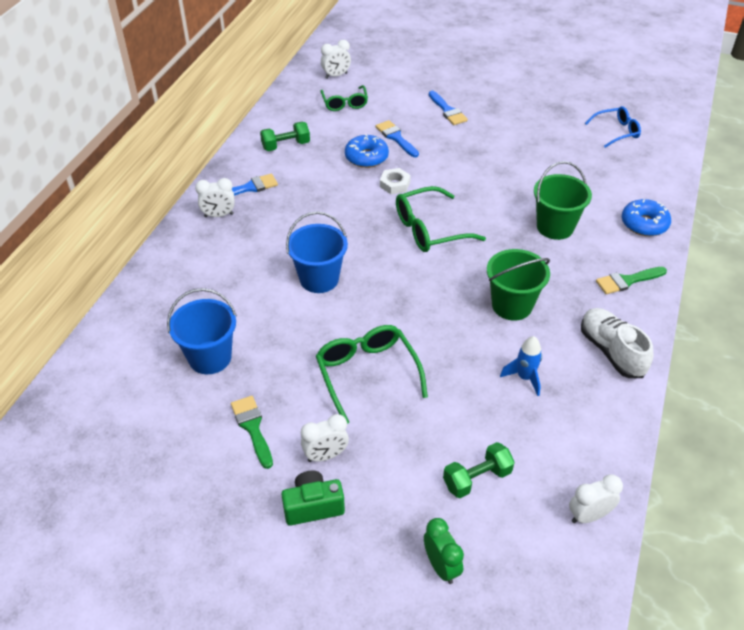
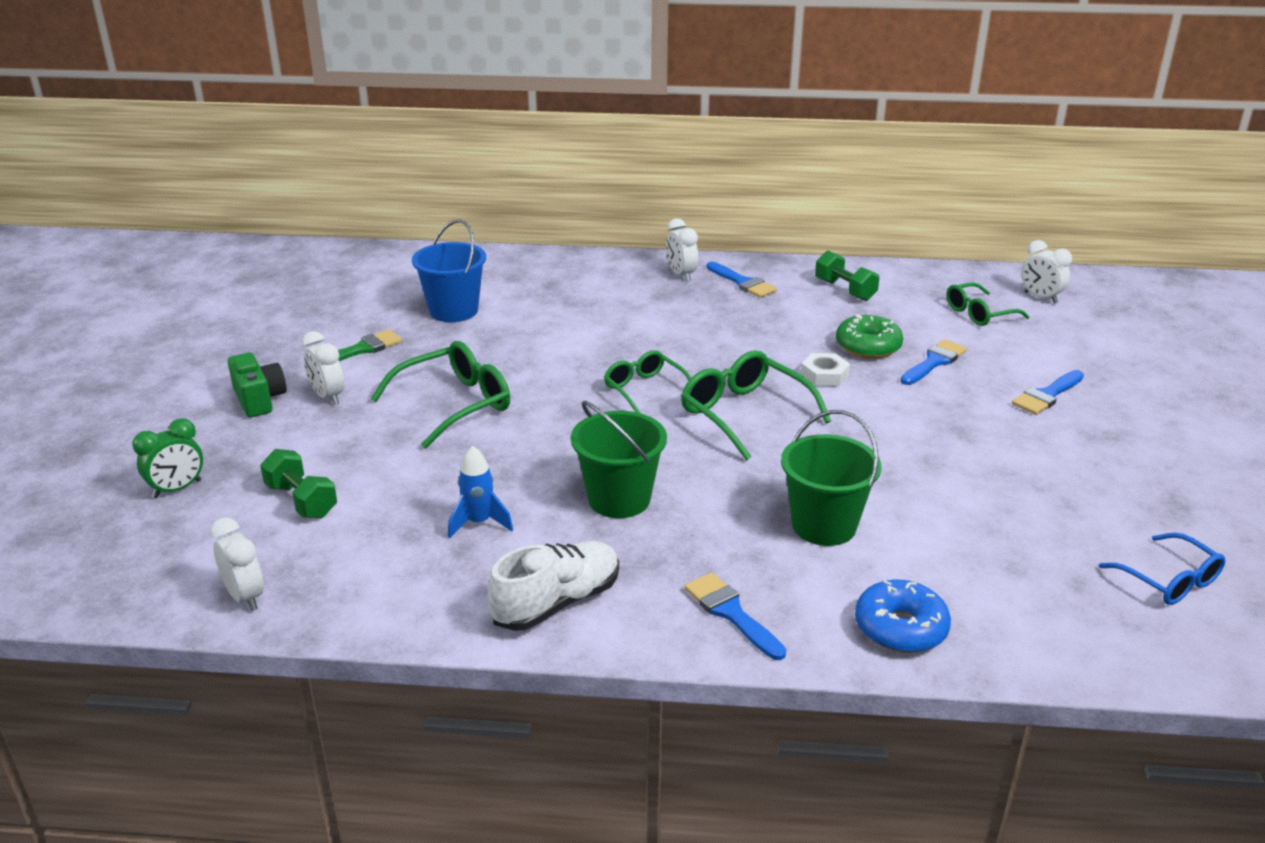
camera: 75 degrees right, 15 degrees down
blue bucket [286,211,348,293] -> none
blue donut [345,134,389,168] -> green donut [836,314,903,359]
green brush [596,267,667,294] -> blue brush [684,572,786,660]
none -> green glasses [604,350,691,413]

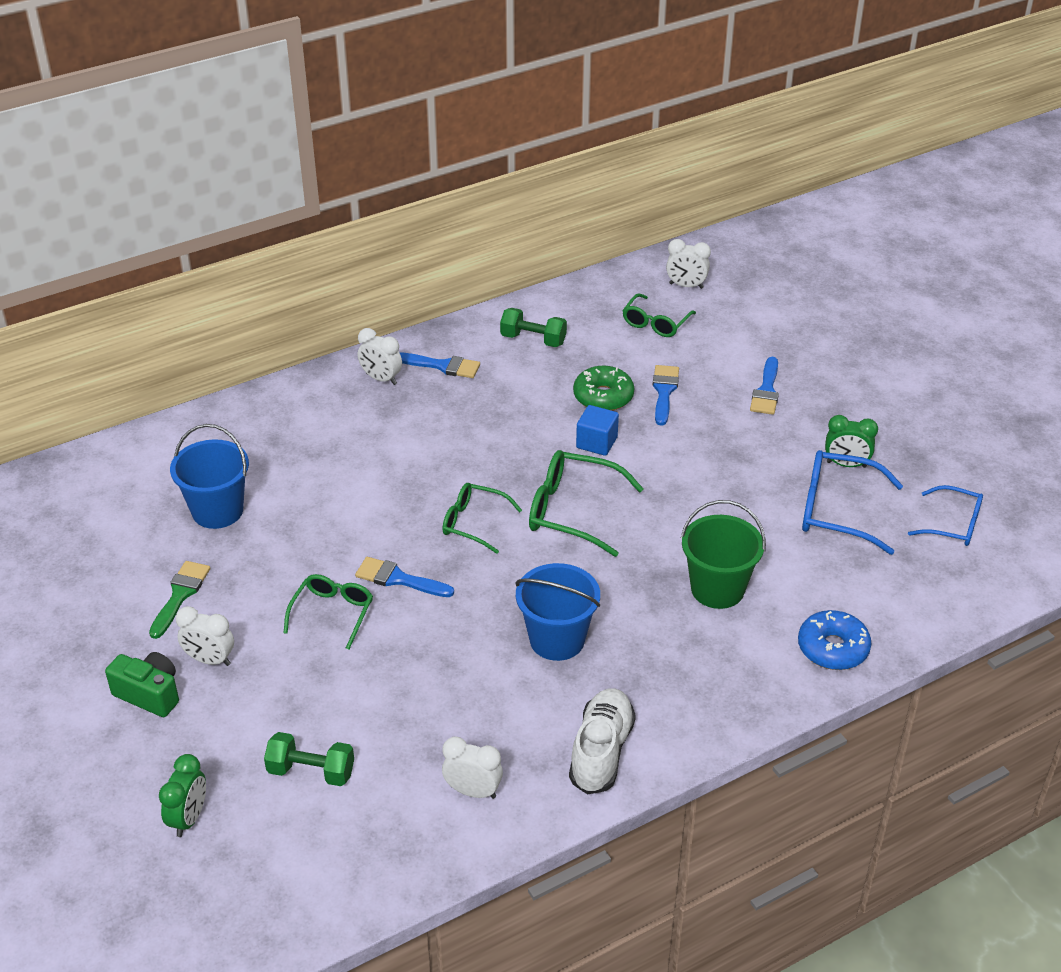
camera: 35 degrees left, 10 degrees up
white clock [210,517,264,611] -> white clock moved to [442,737,503,799]
green glasses [371,341,510,449] -> green glasses [283,574,373,650], size x0.65
blue rocket [448,446,513,539] -> none
green bucket [571,401,667,518] -> blue bucket [515,563,600,661]
blue brush [684,572,786,660] -> blue brush moved to [355,557,454,597]
white nut [801,353,850,386] -> blue cube [576,405,619,456]
none -> blue glasses [802,450,903,555]
none -> green clock [825,415,878,468]

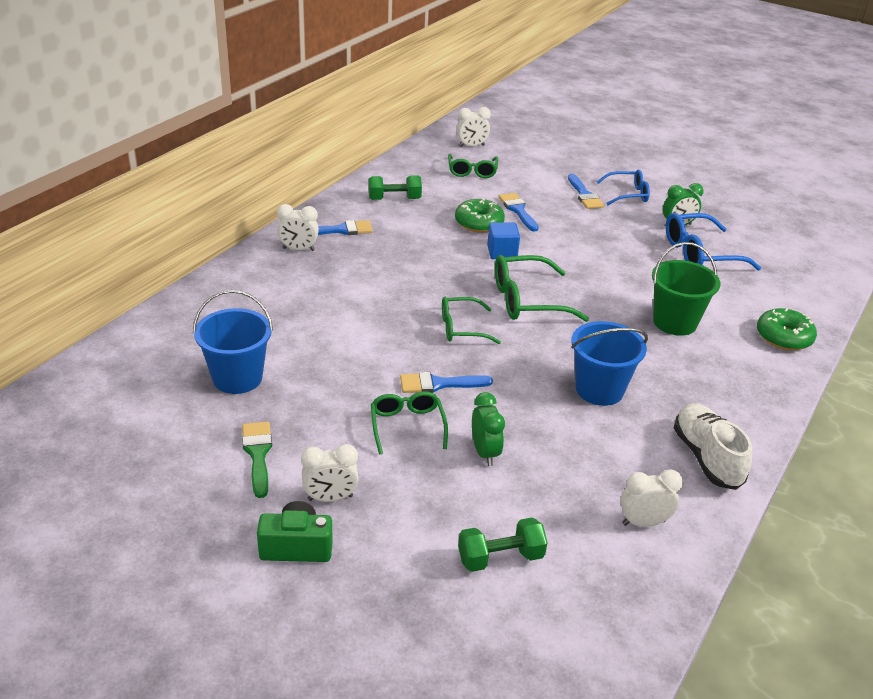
camera: 30 degrees left, 5 degrees down
green clock [159,754,206,837] -> green clock moved to [472,392,505,466]
blue donut [798,610,871,670] -> green donut [757,308,817,351]
blue glasses [908,485,983,546] -> blue glasses moved to [597,170,650,205]

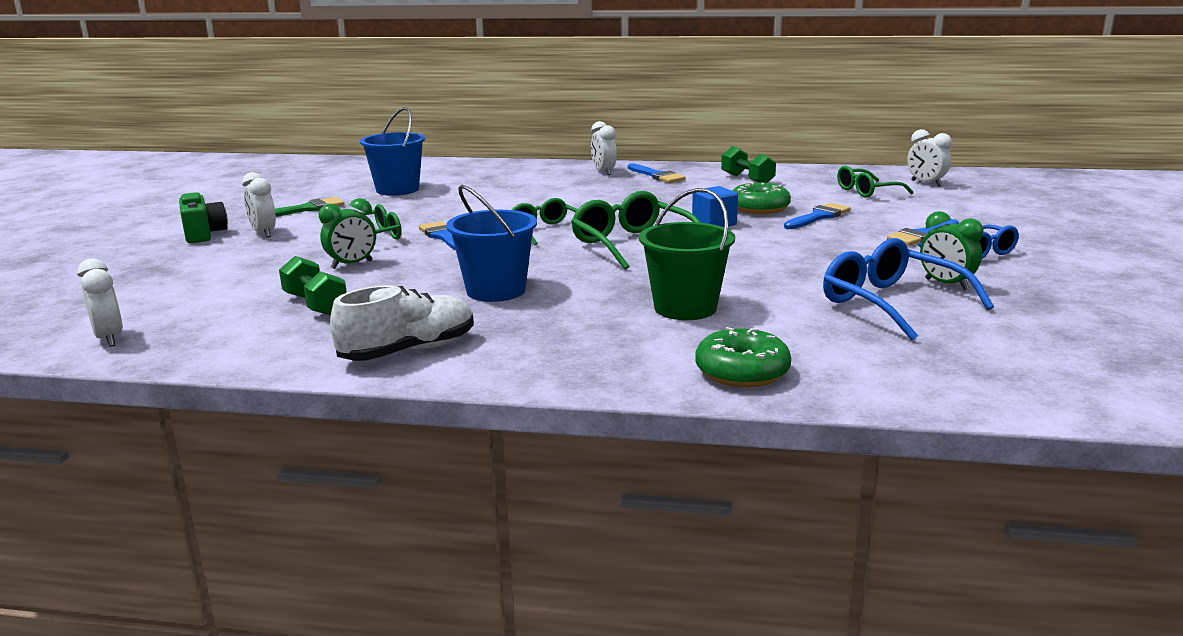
camera: 70 degrees right, 15 degrees down
green dumbbell [458,517,548,572] -> green dumbbell moved to [279,256,347,316]
white clock [620,469,683,527] -> white clock moved to [77,258,123,347]

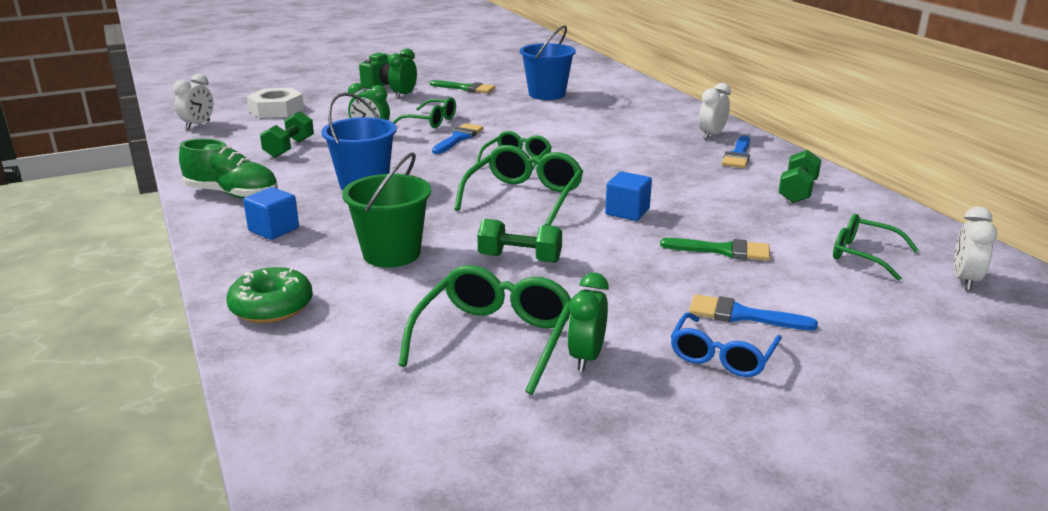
camera: 55 degrees right, 5 degrees up
white clock [242,172,276,237] -> green clock [388,48,417,99]
white shoe [330,285,474,361] -> green shoe [179,139,278,199]
green donut [732,181,791,214] -> none
blue brush [784,203,851,229] -> green brush [660,238,770,261]
blue glasses [823,238,994,340] -> green glasses [399,265,571,395]
none -> blue cube [243,187,299,240]
none -> white nut [247,88,304,118]
none -> green dumbbell [477,219,562,263]

